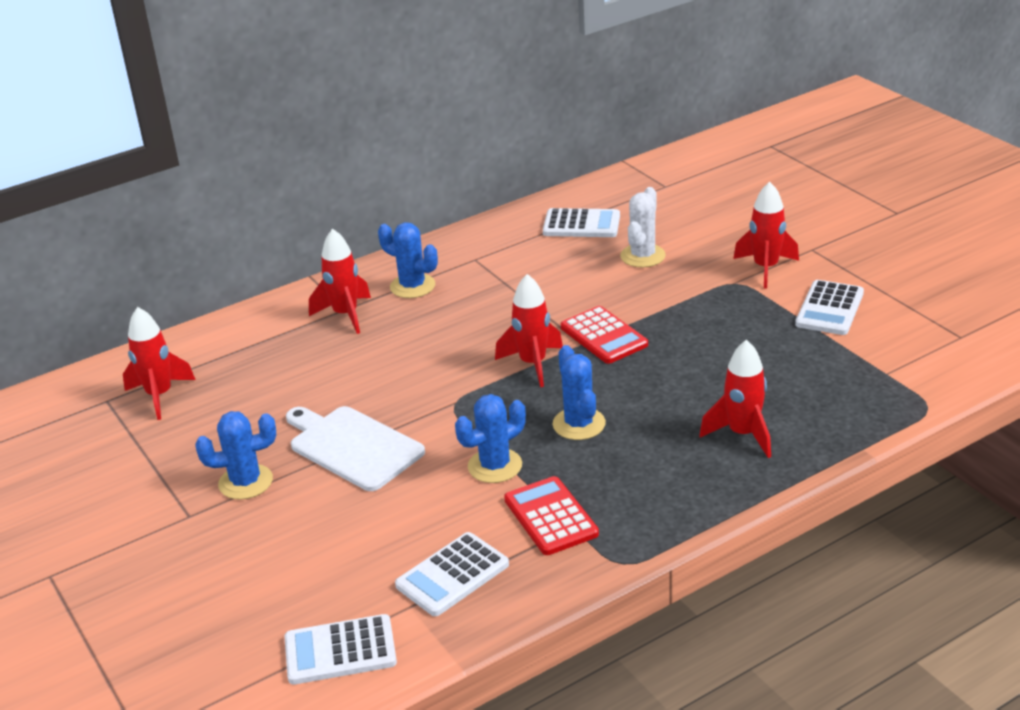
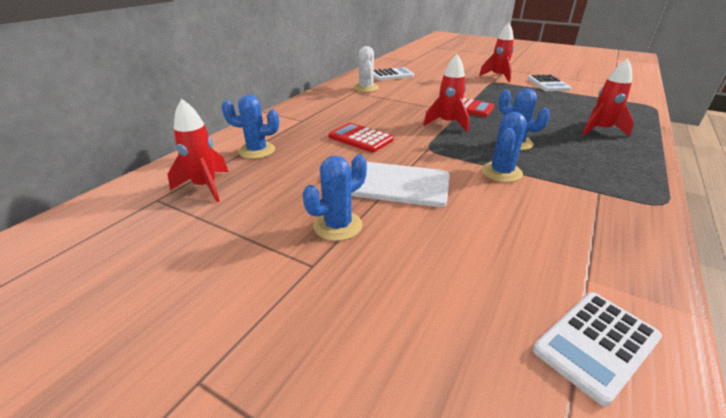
camera: 30 degrees left, 0 degrees up
red rocket [309,228,371,334] -> none
blue cactus [378,222,438,298] -> blue cactus moved to [222,94,279,159]
white calculator [395,532,509,616] -> none
red calculator [504,476,599,555] -> red calculator moved to [328,123,393,153]
white cactus [620,187,666,268] -> white cactus moved to [354,46,379,92]

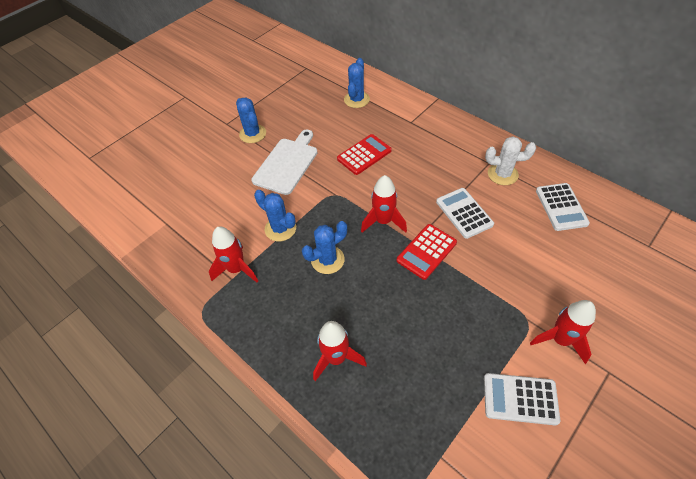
camera: 105 degrees right, 20 degrees up
red rocket [168,99,229,202] -> red rocket moved to [209,226,258,283]
white calculator [533,293,662,406] -> white calculator moved to [436,188,494,239]

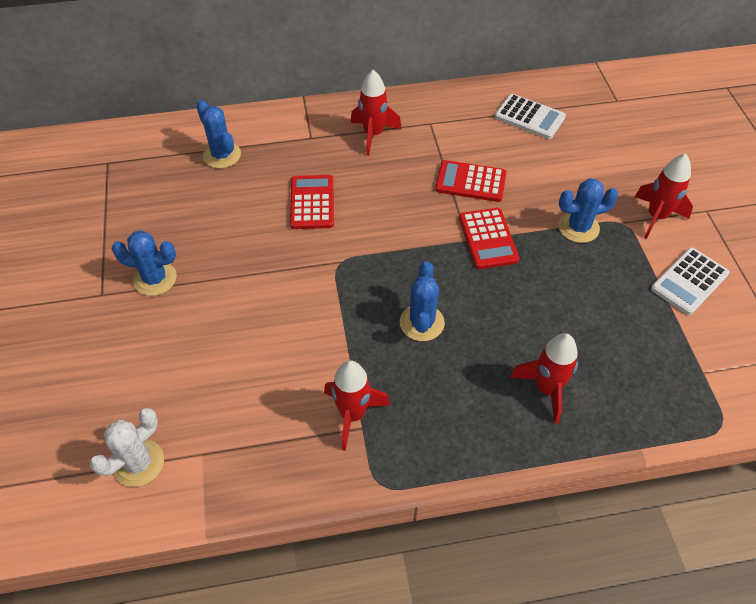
camera: 55 degrees left, 0 degrees up
white cutting board [251,130,318,195] -> none
blue cactus [254,190,296,241] -> blue cactus moved to [558,178,618,243]
red rocket [361,175,407,233] -> red rocket moved to [351,70,402,156]
white calculator [436,188,494,239] -> red calculator [435,160,507,202]
white cactus [485,137,536,185] -> white cactus moved to [90,408,164,487]

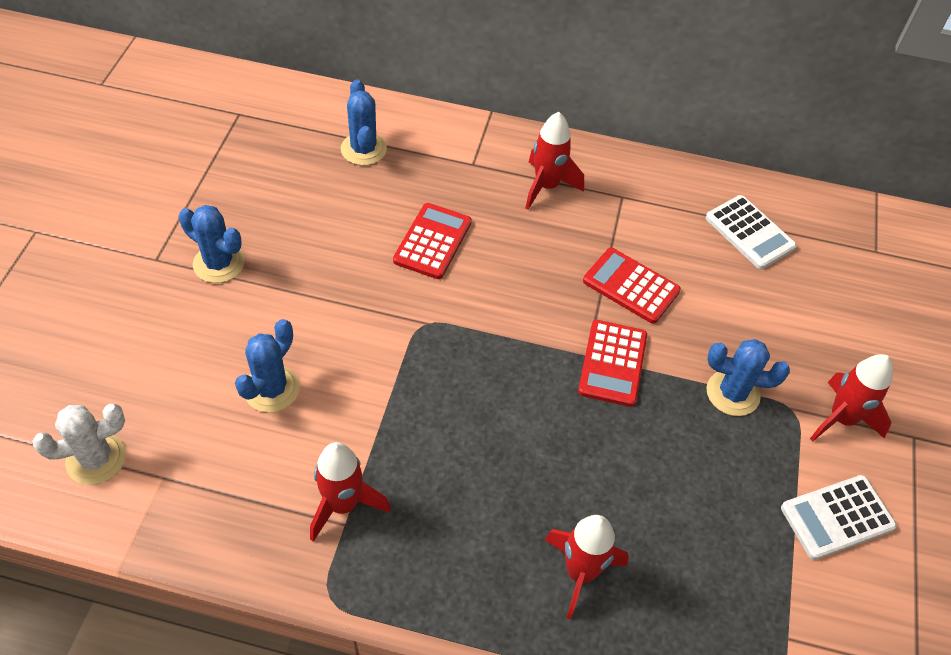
camera: 20 degrees right, 0 degrees up
blue cactus [400,261,445,341] -> blue cactus moved to [235,319,300,413]

